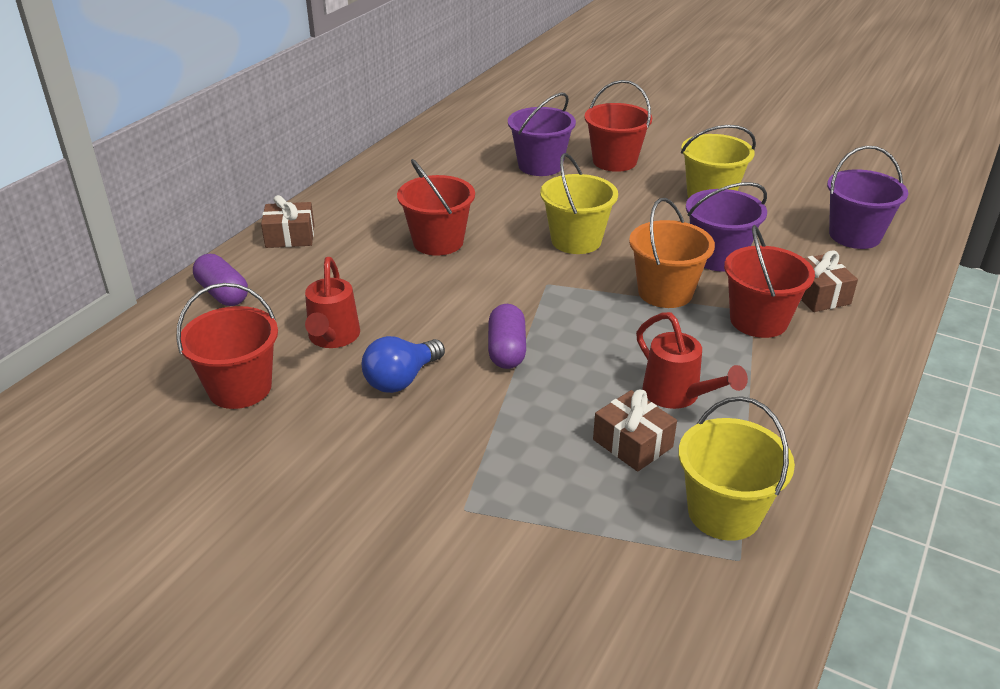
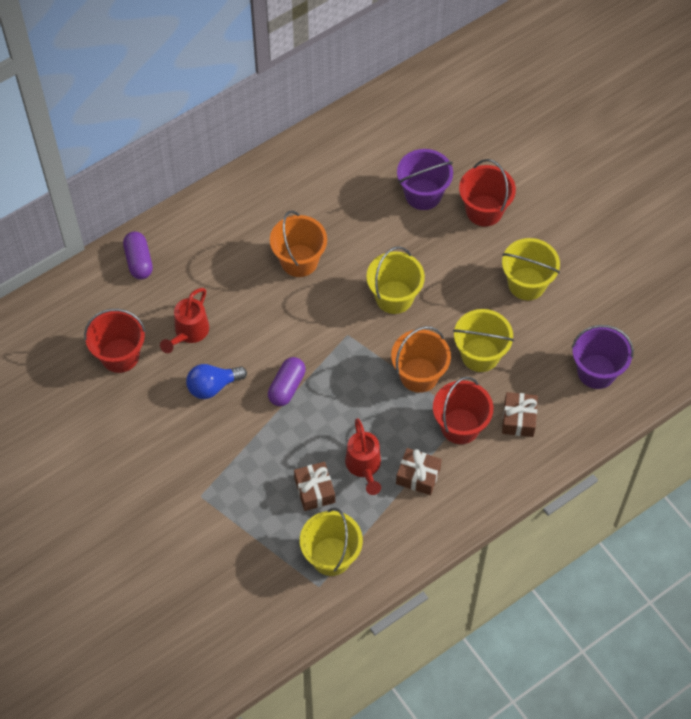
camera: 25 degrees right, 25 degrees up
brown gift [261,195,314,248] -> brown gift moved to [396,448,442,495]
red bucket [397,159,475,256] -> orange bucket [270,210,327,277]
purple bucket [686,182,767,272] -> yellow bucket [453,309,514,372]

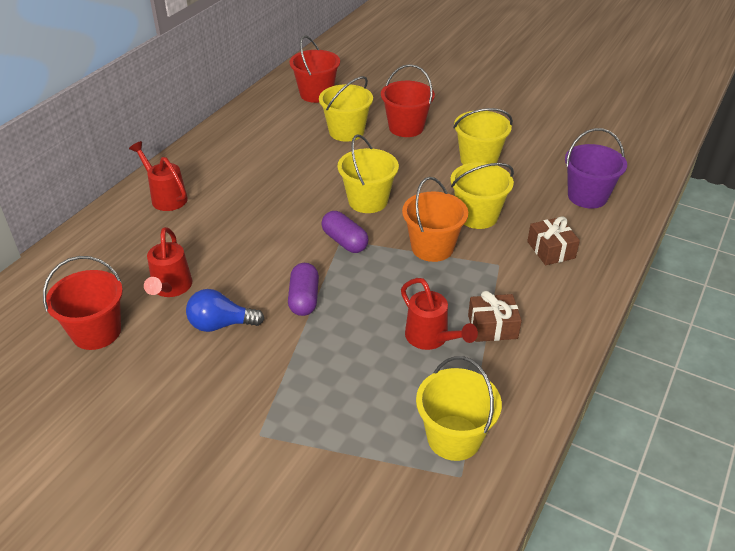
camera: 25 degrees left, 20 degrees down
purple capsule [123,231,153,279] -> purple capsule moved to [321,211,369,253]
blue light bulb [186,364,247,399] -> blue light bulb turned 45 degrees clockwise [186,289,264,332]
orange bucket [270,210,327,277] -> none
brown gift [294,462,335,511] -> none
purple bucket [397,149,453,210] -> yellow bucket [319,76,373,142]
red bucket [433,377,493,444] -> red bucket moved to [290,35,340,103]
none -> red watering can [129,141,188,211]

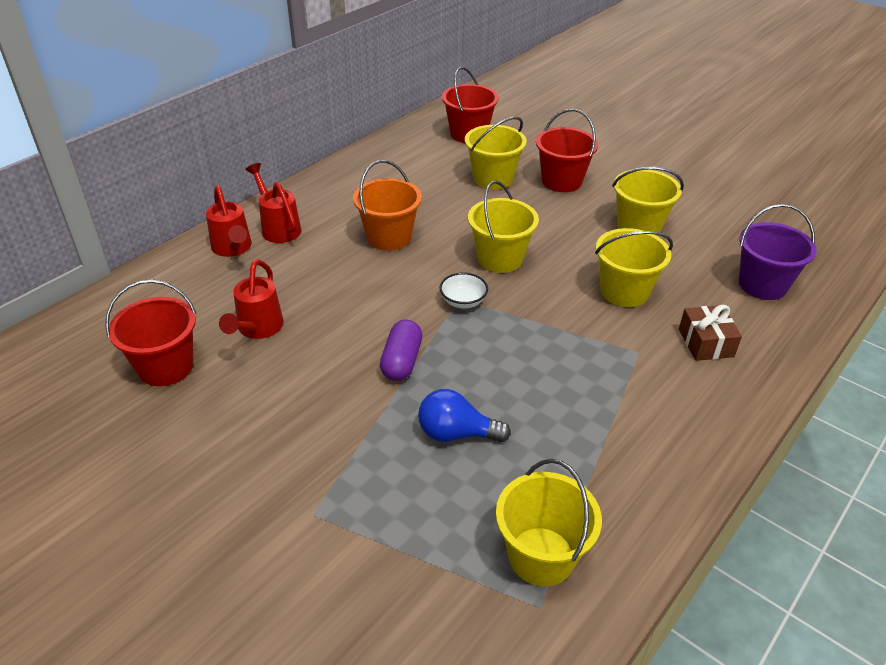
camera: 10 degrees right, 0 degrees up
blue light bulb [186,289,264,332] -> blue light bulb moved to [418,389,511,442]
purple capsule [321,211,369,253] -> white bowl [439,272,488,309]
red watering can [401,278,478,350] -> red watering can moved to [206,185,252,257]
orange bucket [402,177,468,262] -> orange bucket moved to [353,160,422,251]
brown gift [468,291,522,342] -> none

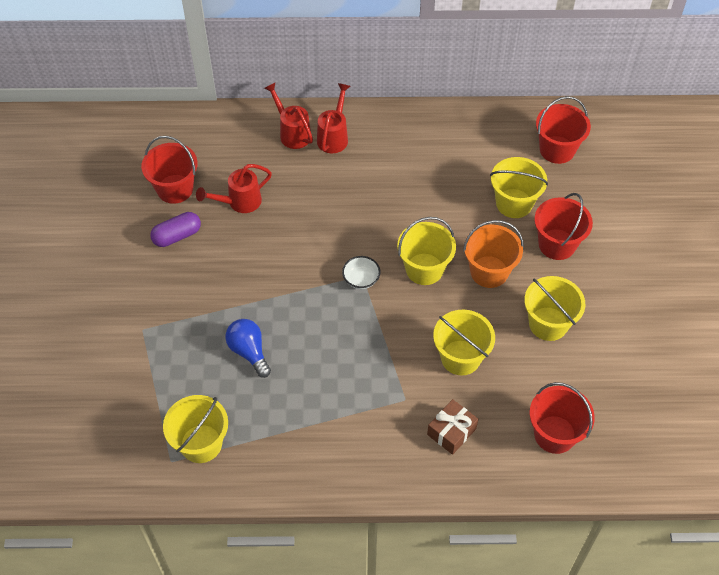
camera: 50 degrees right, 15 degrees up
red watering can [206,185,252,257] -> red watering can turned 120 degrees clockwise [264,83,313,149]
orange bucket [353,160,422,251] -> orange bucket moved to [463,220,524,288]
purple capsule [380,320,422,381] -> purple capsule moved to [150,212,201,247]
purple bucket [739,204,817,300] -> red bucket [529,382,595,454]

